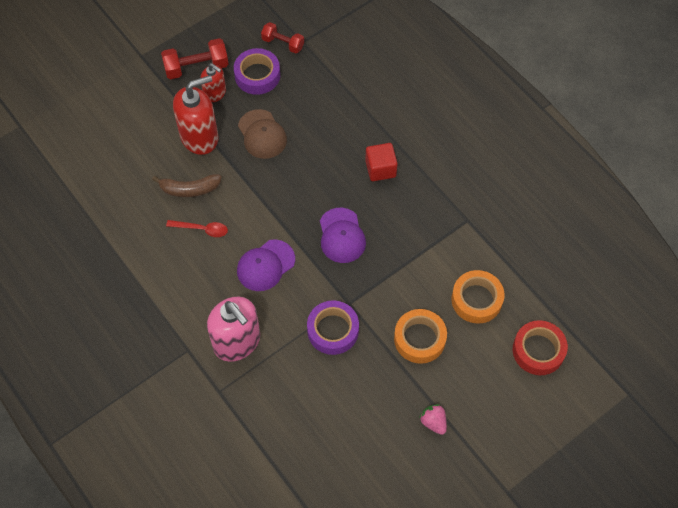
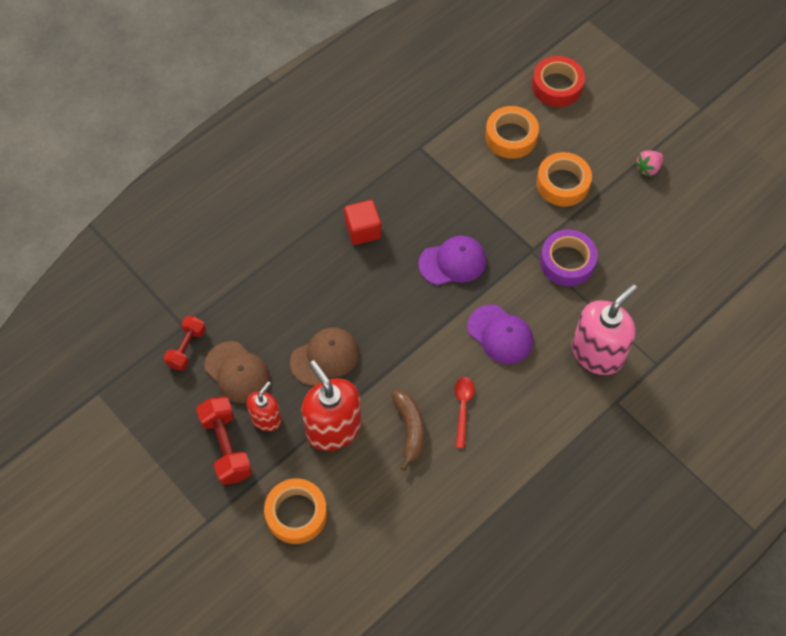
camera: 95 degrees left, 0 degrees up
purple tape [234,48,280,95] -> brown cap [204,341,270,403]
none -> orange tape [264,478,327,544]

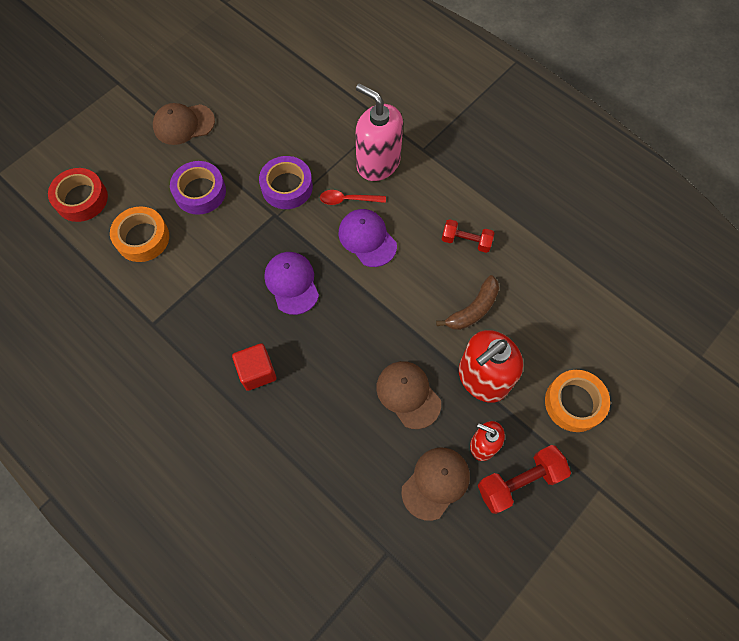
camera: 95 degrees left, 5 degrees up
red dumbbell [164,316,206,371] -> red dumbbell moved to [442,219,494,253]
brown banana [391,390,425,471] -> brown banana turned 150 degrees clockwise [436,275,499,330]
red spoon [454,377,474,448] -> red spoon moved to [320,190,386,205]
purple cap [467,304,533,364] -> purple cap turned 75 degrees counterclockwise [338,209,397,267]
orange tape [536,152,592,206] -> purple tape [170,161,226,215]
pink strawberry [635,151,663,177] -> brown cap [153,103,215,145]

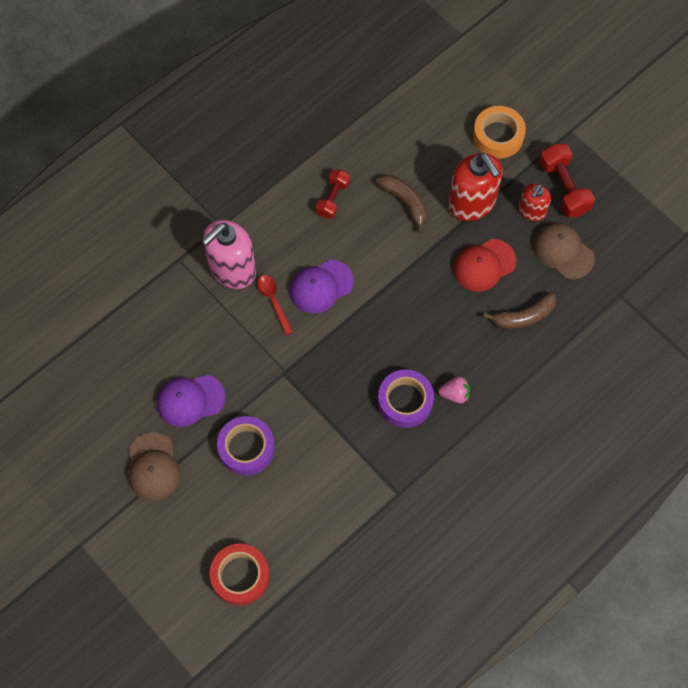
camera: 85 degrees left, 0 degrees up
orange tape [110,206,169,262] -> none
red cube [232,343,277,391] -> pink strawberry [438,376,470,403]
purple tape [259,156,313,209] -> purple tape moved to [378,369,434,428]
purple cap [264,252,319,315] -> purple cap moved to [157,375,225,427]
red spoon [320,190,386,205] -> red spoon turned 150 degrees clockwise [257,275,293,335]
brown cap [376,361,441,429] -> red cap [453,239,516,292]
none -> brown banana [483,292,557,329]

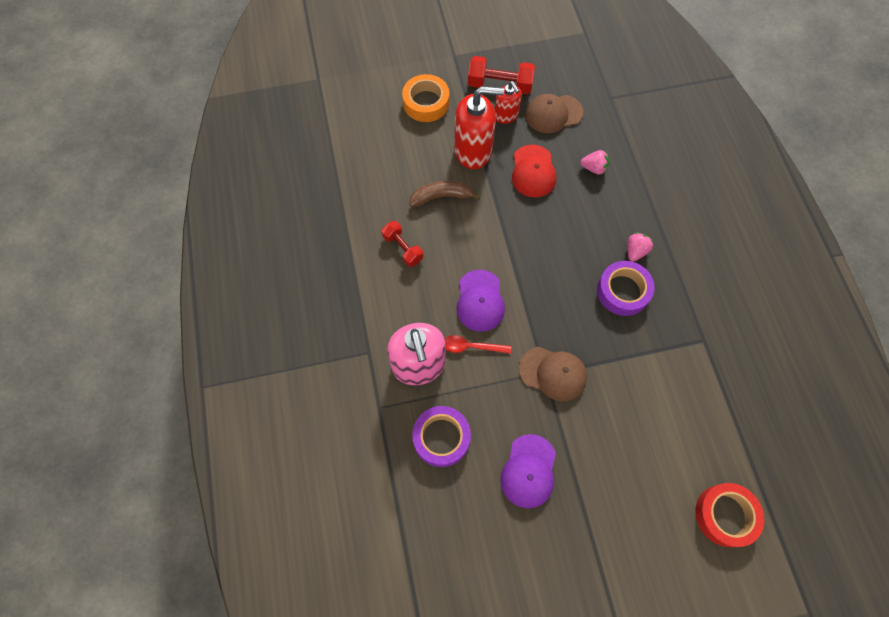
camera: 60 degrees left, 0 degrees up
brown cap [128,432,180,501] -> brown cap moved to [519,347,587,401]
purple tape [217,416,275,475] -> purple tape moved to [412,406,471,467]
brown banana [483,292,557,329] -> pink strawberry [580,150,609,175]

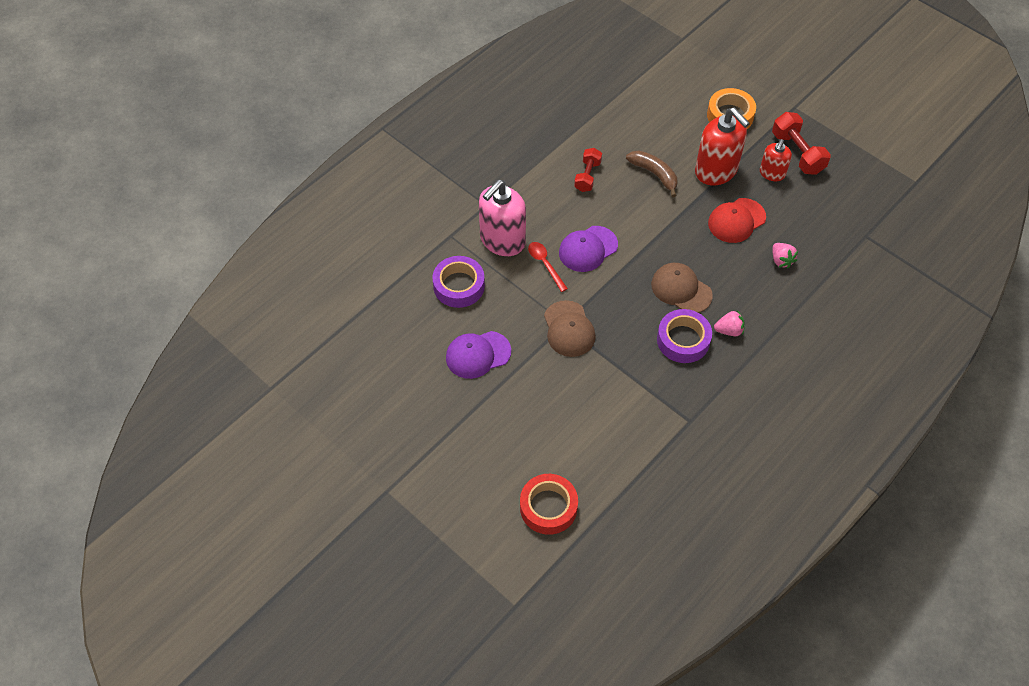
camera: 55 degrees right, 10 degrees down
brown cap [525,94,583,133] -> brown cap moved to [651,263,713,313]

